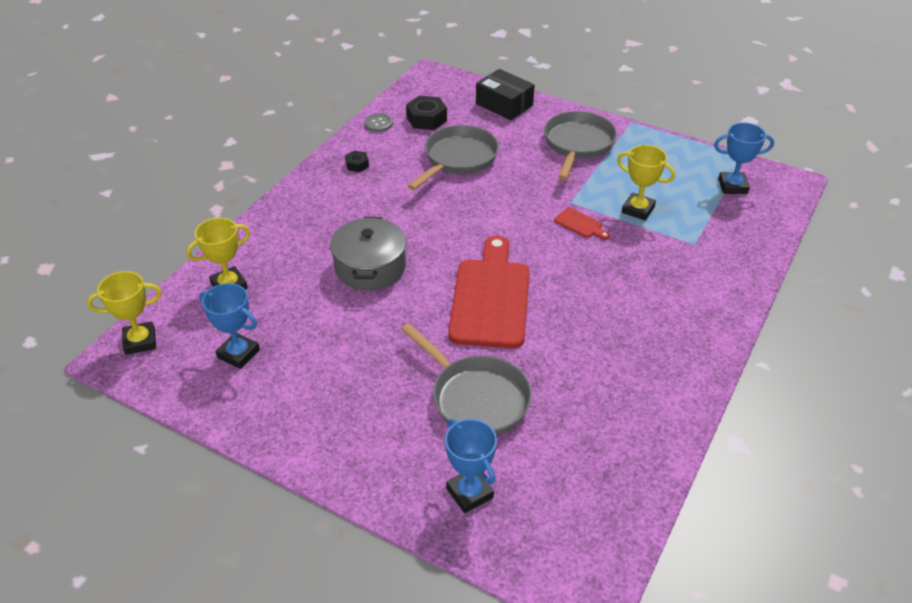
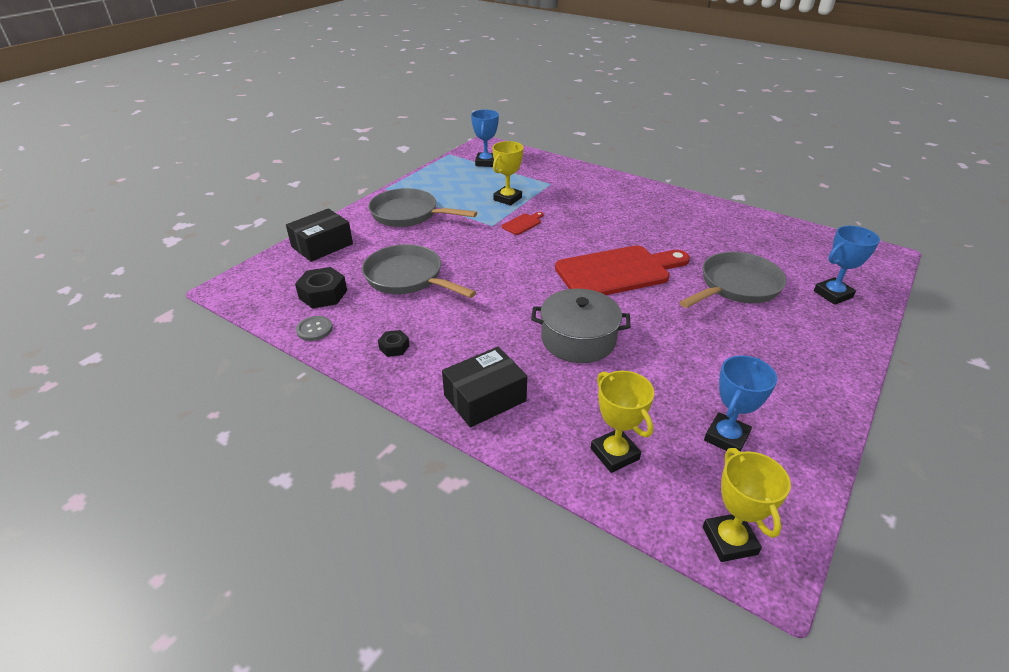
camera: 85 degrees left, 5 degrees down
red cutting board [448,235,530,349] -> red cutting board turned 150 degrees clockwise [555,245,690,295]
none -> black box [442,346,527,428]

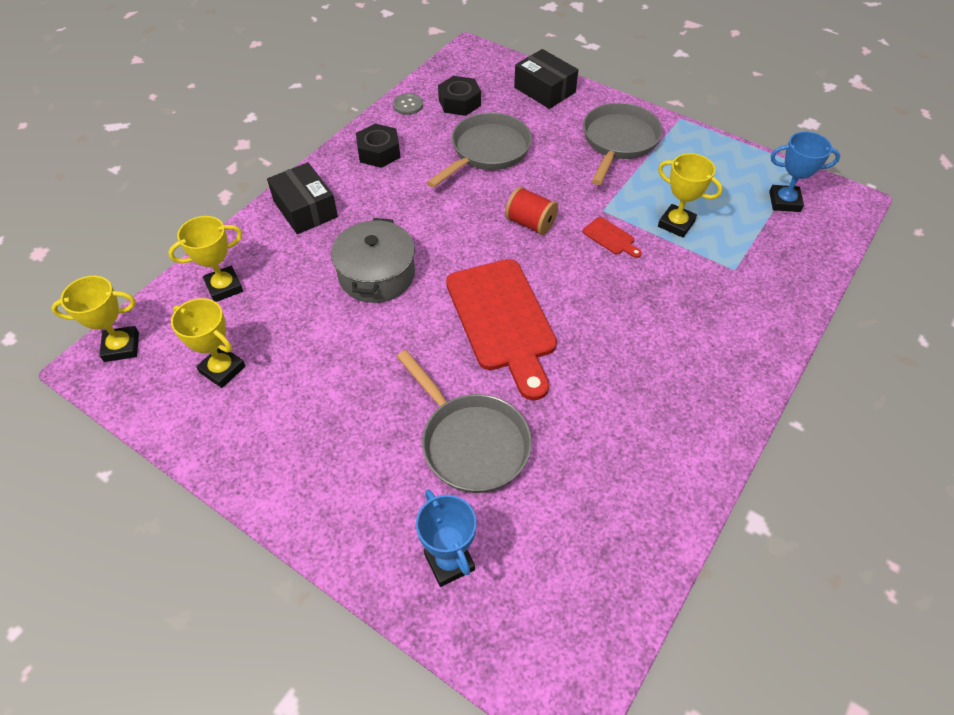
camera: 90 degrees right, 15 degrees up
black nut [378,330,410,357] -> black nut [356,124,400,168], size x1.76
blue trophy [704,355,777,451] -> yellow trophy [171,298,245,388]
none -> red spool [505,186,558,235]

